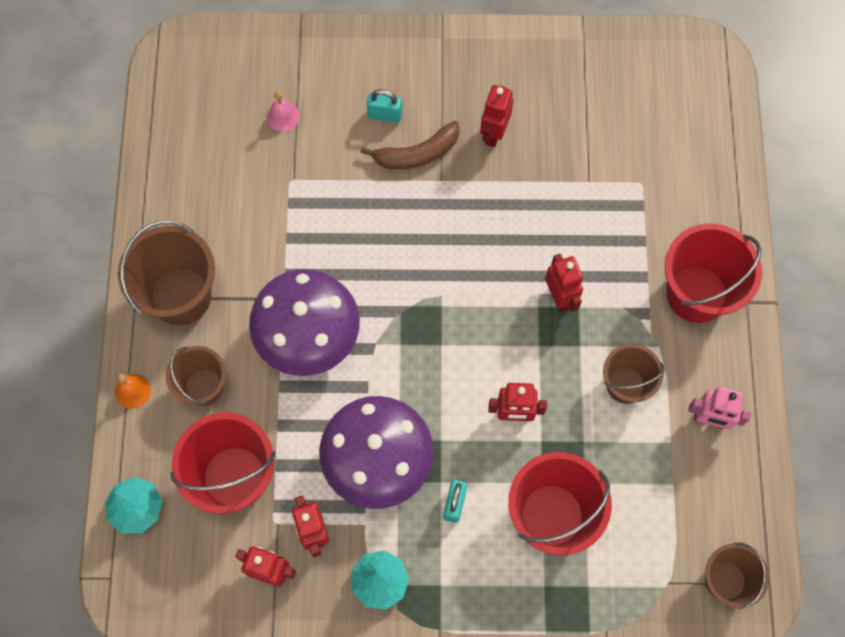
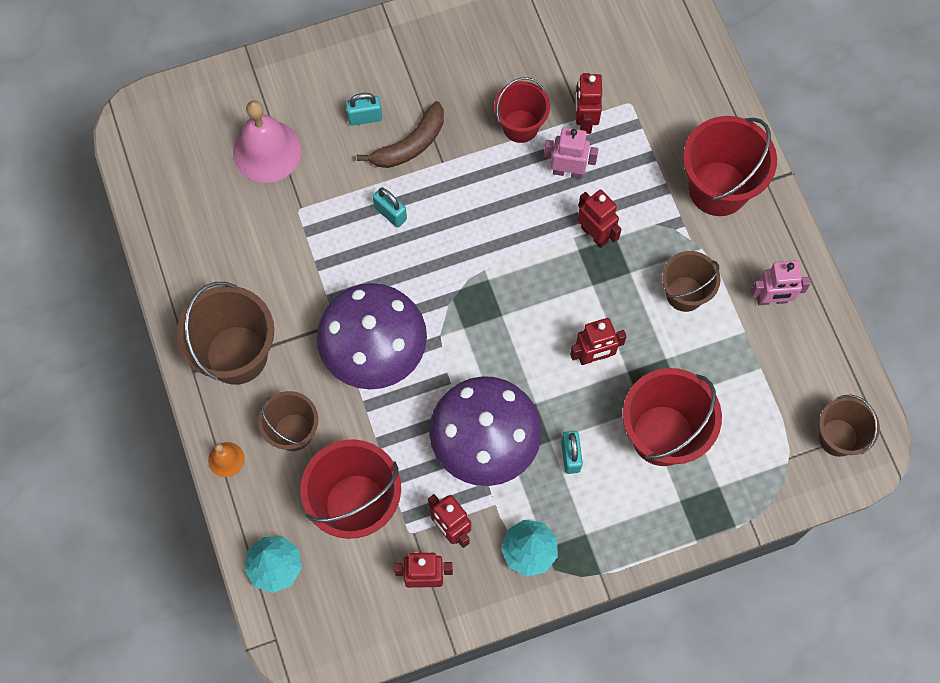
camera: 20 degrees left, 0 degrees up
pink bell [267,91,300,132] -> pink bell [233,100,302,183], size x2.03
red robot [480,85,514,147] -> red robot moved to [575,73,602,134]
none -> turquoise padlock [373,187,407,228]
none -> red bucket [494,77,550,143]
none -> pink robot [544,127,598,179]

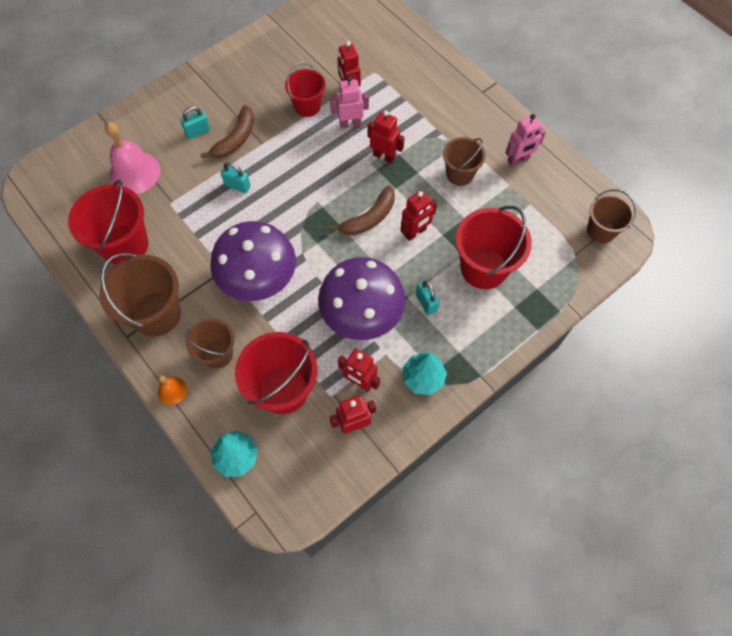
camera: 20 degrees left, 5 degrees down
red bucket [683,116,777,216] -> red bucket moved to [68,180,149,264]
none -> brown banana [329,185,395,235]

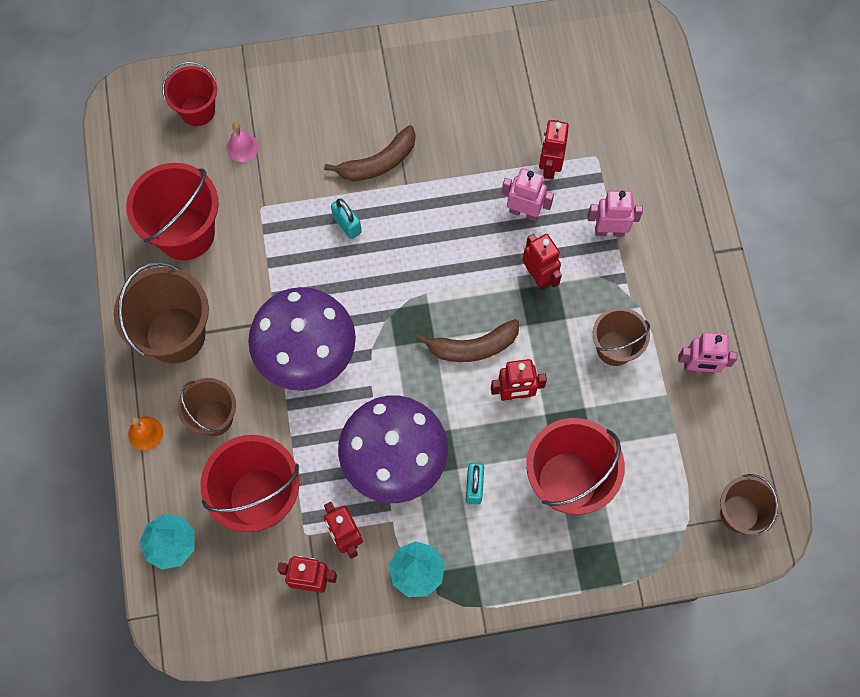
camera: 30 degrees right, 5 degrees up
pink bell [105,122,161,194] -> pink bell [226,123,259,162], size x0.49
turquoise padlock [180,106,210,139] -> none
red bucket [285,62,325,117] -> red bucket moved to [162,62,217,126]
none -> pink robot [588,190,643,236]

